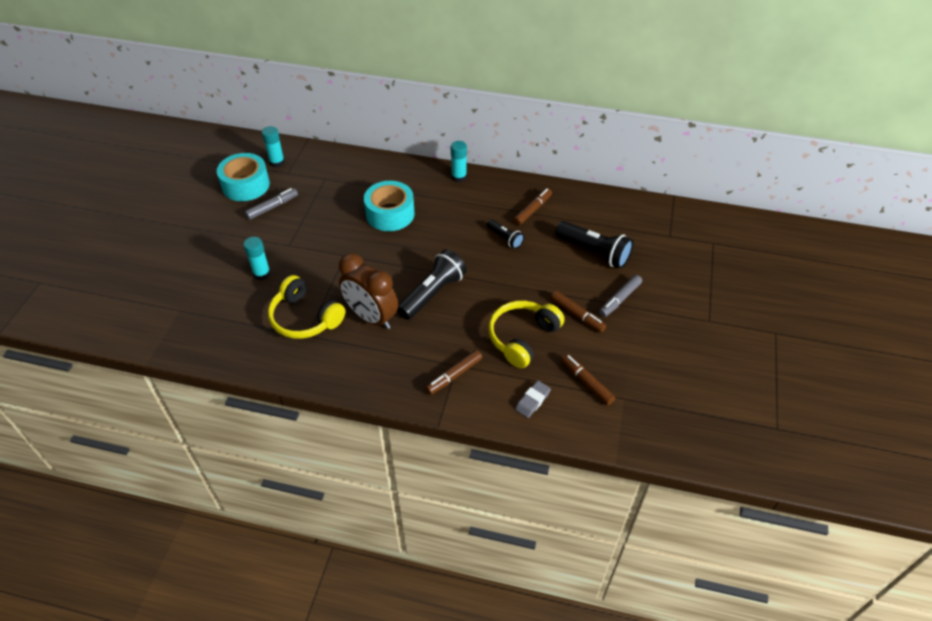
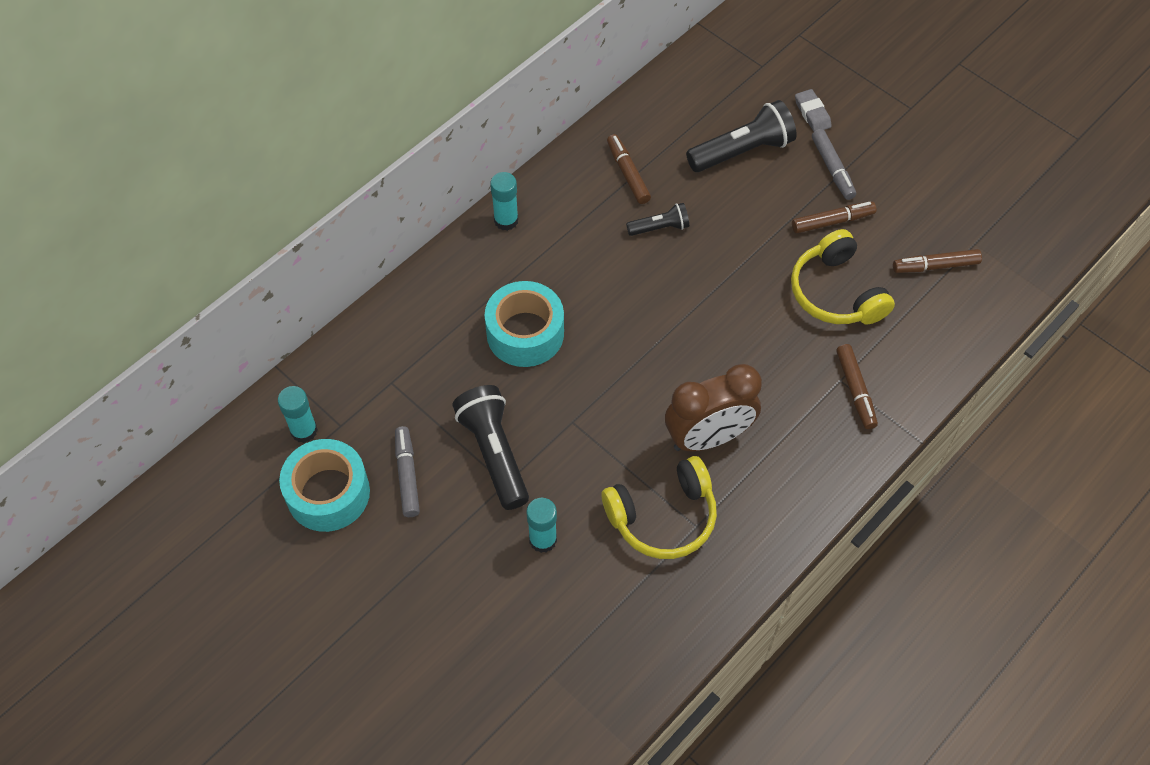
camera: 60 degrees left, 10 degrees up
black flashlight [397,249,467,320] -> black flashlight moved to [452,385,529,510]
grey eraser [515,381,551,418] -> grey eraser moved to [795,89,832,132]

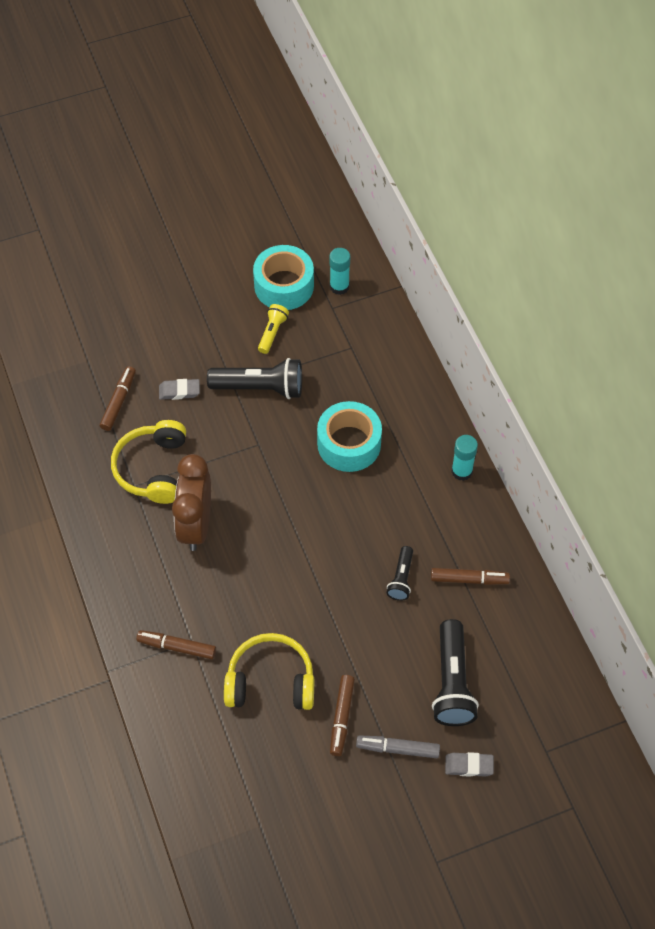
camera: 115 degrees right, 0 degrees up
grey marker [395,426,420,517] -> yellow flashlight [258,304,289,354]
turquoise glue stick [526,498,557,553] -> grey eraser [159,379,200,400]
brown marker [893,249,982,273] -> brown marker moved to [100,366,136,431]

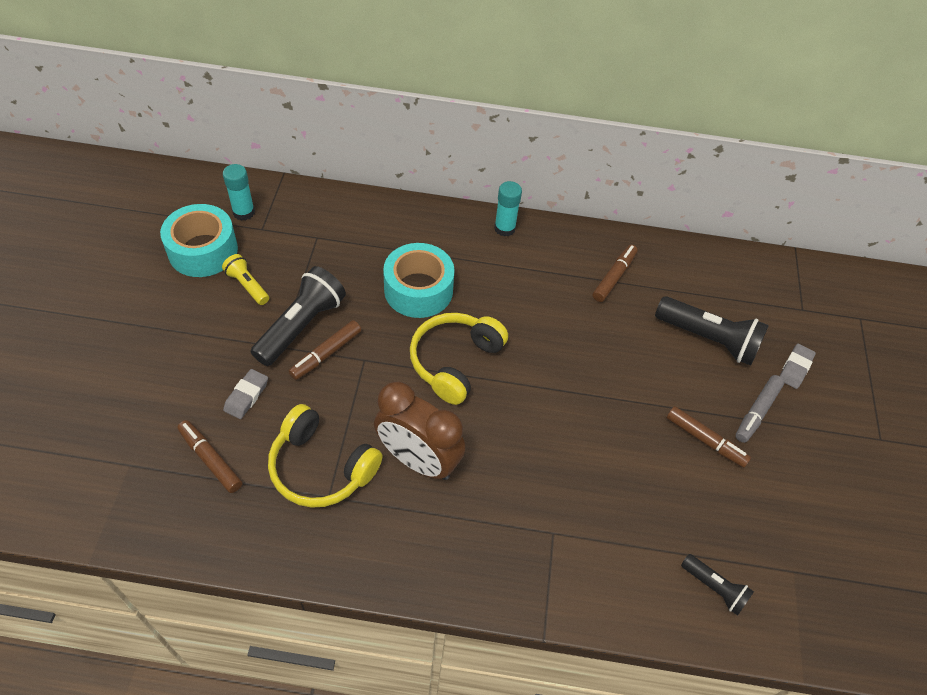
camera: 65 degrees left, 5 degrees down
brown marker [136,630,216,659] -> brown marker moved to [289,320,361,380]
yellow headphones [224,633,314,710] -> yellow headphones moved to [410,313,508,405]
black flashlight [387,546,413,601] -> black flashlight moved to [681,554,754,616]

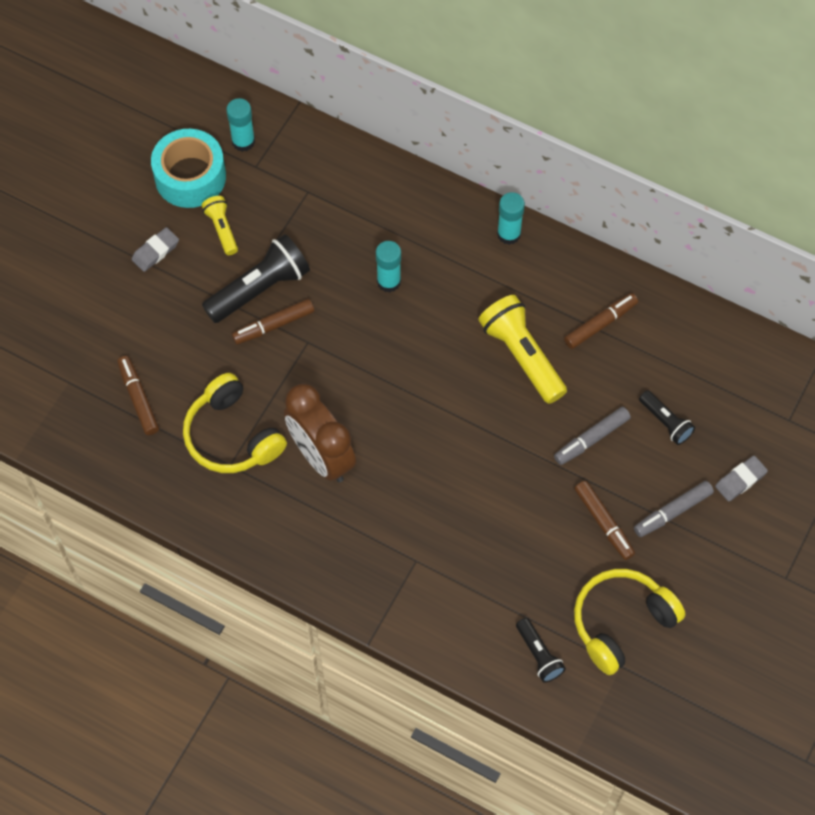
camera: 25 degrees right, 10 degrees up
grey eraser [223,369,268,419] -> grey eraser moved to [132,227,179,272]
turquoise tape [383,243,454,318] -> turquoise glue stick [376,241,401,292]
yellow headphones [410,313,508,405] -> yellow headphones moved to [574,569,685,675]
black flashlight [655,296,769,365] -> black flashlight [639,390,695,445], size x0.55
none -> yellow flashlight [478,295,567,404]
none -> grey marker [554,407,631,465]

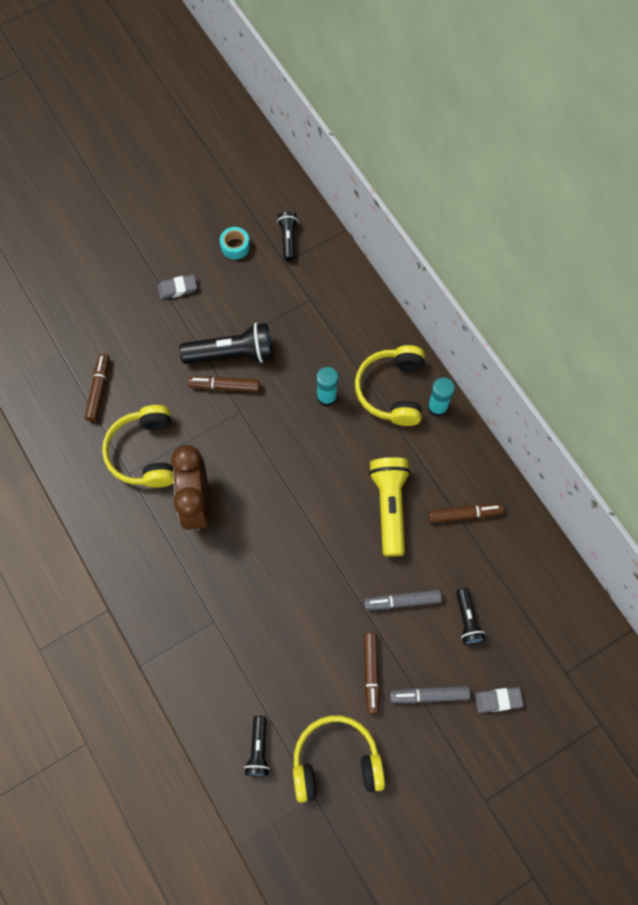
camera: 30 degrees right, 5 degrees up
turquoise tape [151,129,226,208] -> turquoise tape [220,227,250,259], size x0.50
yellow flashlight [202,196,238,255] -> none
turquoise glue stick [226,98,255,152] -> black flashlight [277,212,298,261]
none -> yellow headphones [355,345,425,426]

